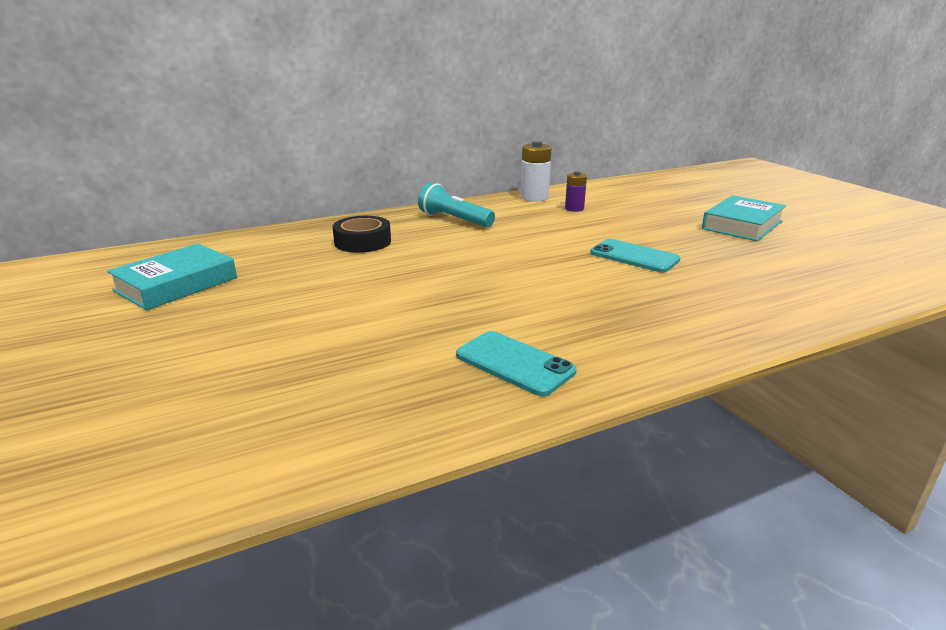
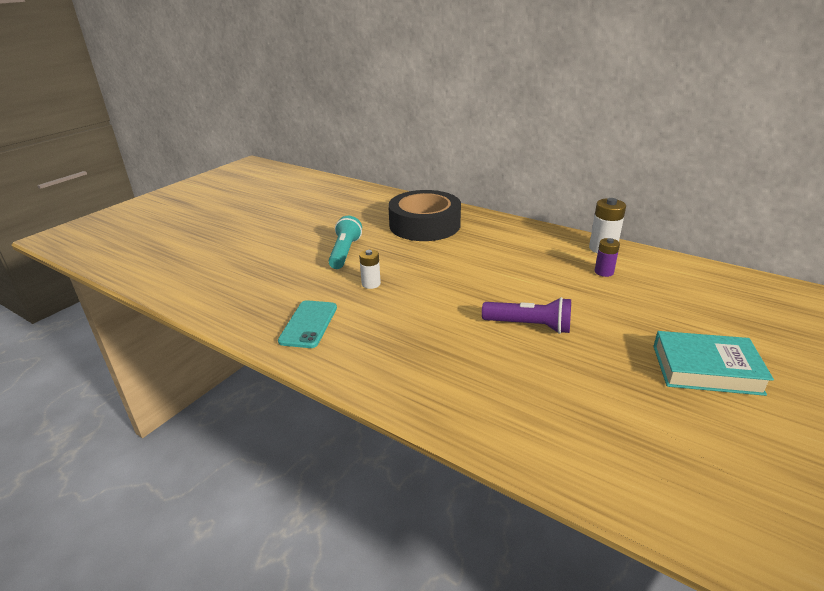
camera: 60 degrees right, 5 degrees up
turquoise book [107,243,237,310] -> none
black tape [333,216,391,253] -> black tape [388,190,461,241], size x1.78
turquoise flashlight [418,183,495,228] -> turquoise flashlight moved to [328,216,362,269]
turquoise phone [590,239,680,272] -> purple flashlight [482,297,571,334]
none -> white battery [359,250,381,289]

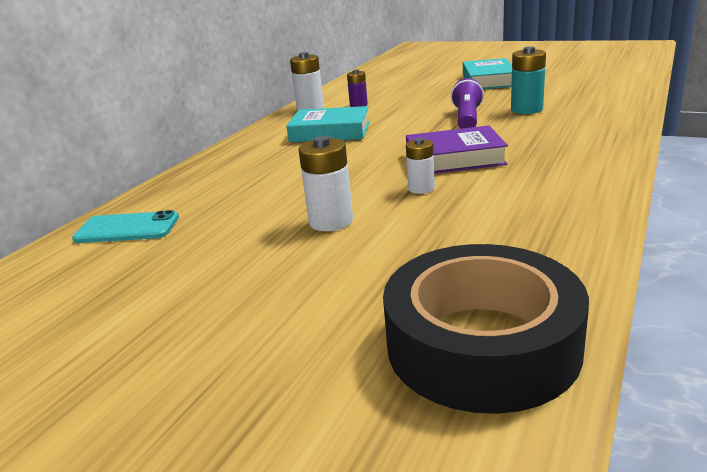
camera: 95 degrees left, 5 degrees down
turquoise phone [278,300,337,348] -> turquoise phone moved to [72,210,179,243]
turquoise flashlight [328,216,362,269] -> white battery [299,136,353,231]
black tape [388,190,461,241] -> black tape moved to [383,244,589,414]
none -> turquoise book [286,106,370,142]
none -> purple book [406,125,508,174]
none -> turquoise battery [511,46,546,114]

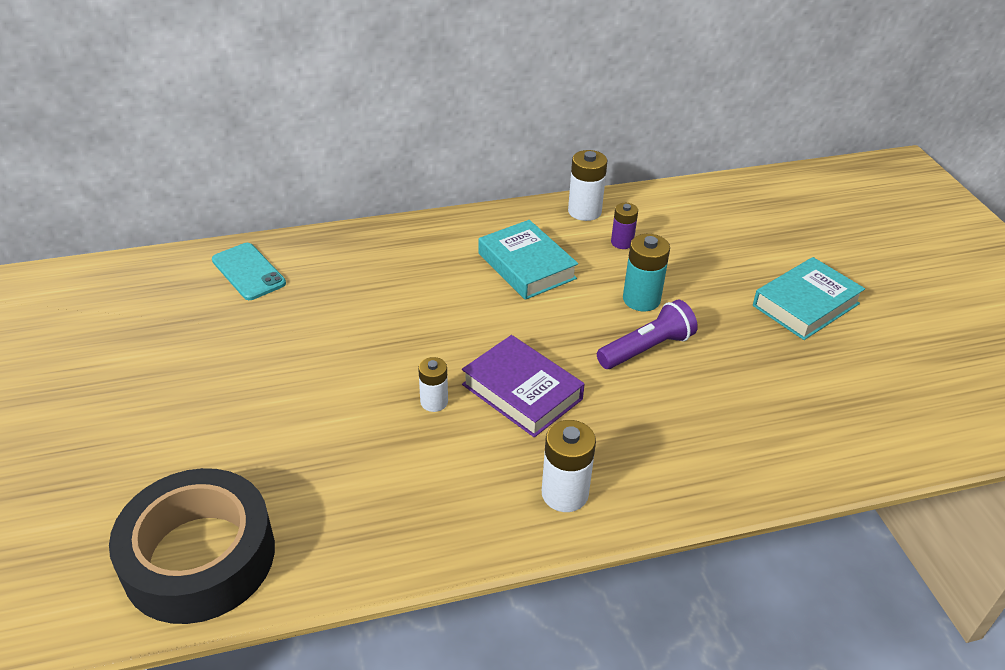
camera: 45 degrees right, 15 degrees up
white battery [299,136,353,231] -> white battery moved to [542,420,596,512]
turquoise battery [511,46,546,114] -> turquoise battery moved to [623,234,670,311]

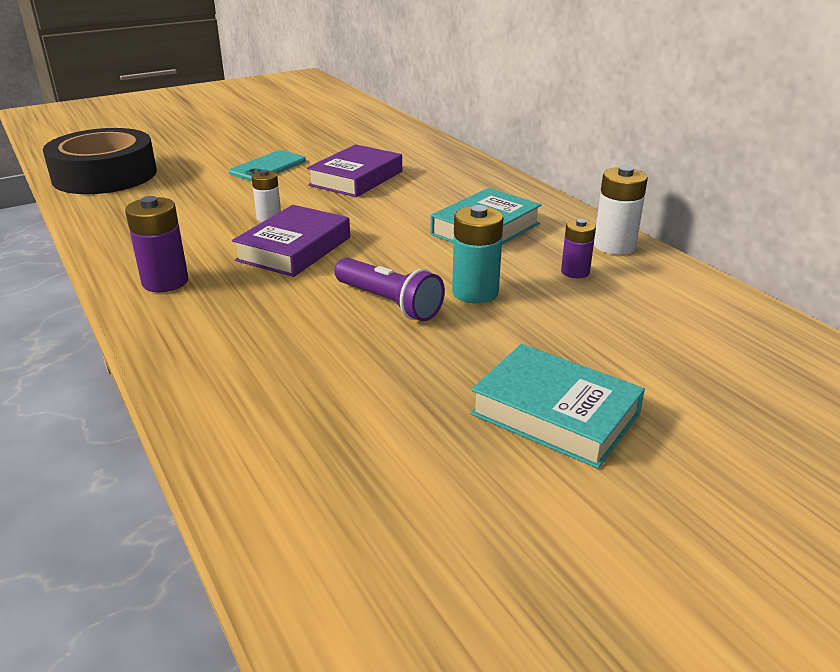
camera: 75 degrees right, 10 degrees down
turquoise phone [212,243,286,300] -> turquoise phone moved to [229,150,306,181]
white battery [542,420,596,512] -> purple battery [125,196,188,292]
none -> purple book [307,144,402,197]

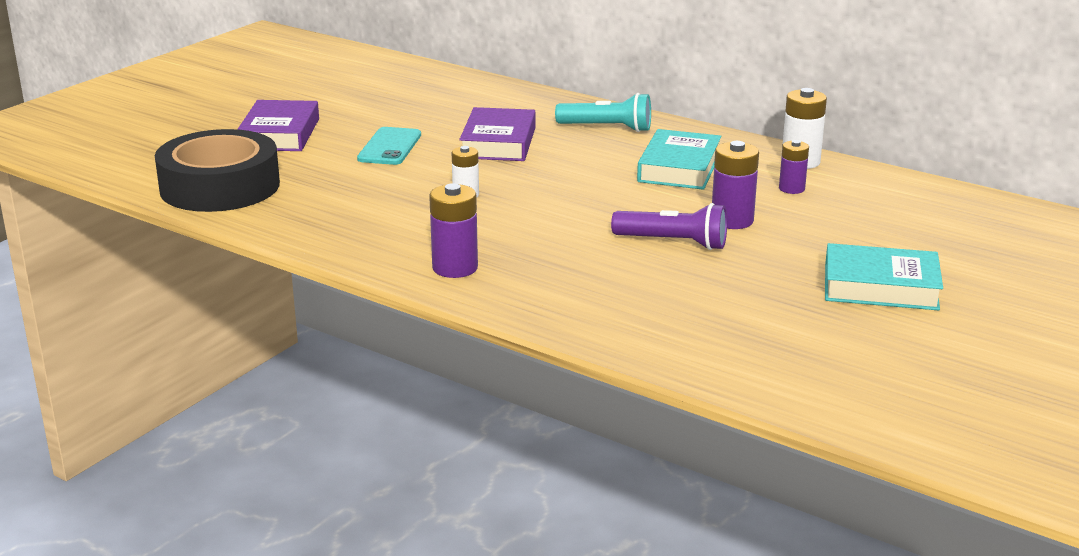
camera: 25 degrees left, 5 degrees down
purple book [232,205,350,277] -> purple book moved to [238,100,319,151]
turquoise battery [452,205,503,304] -> purple battery [712,141,759,229]
none -> turquoise flashlight [555,93,651,132]

